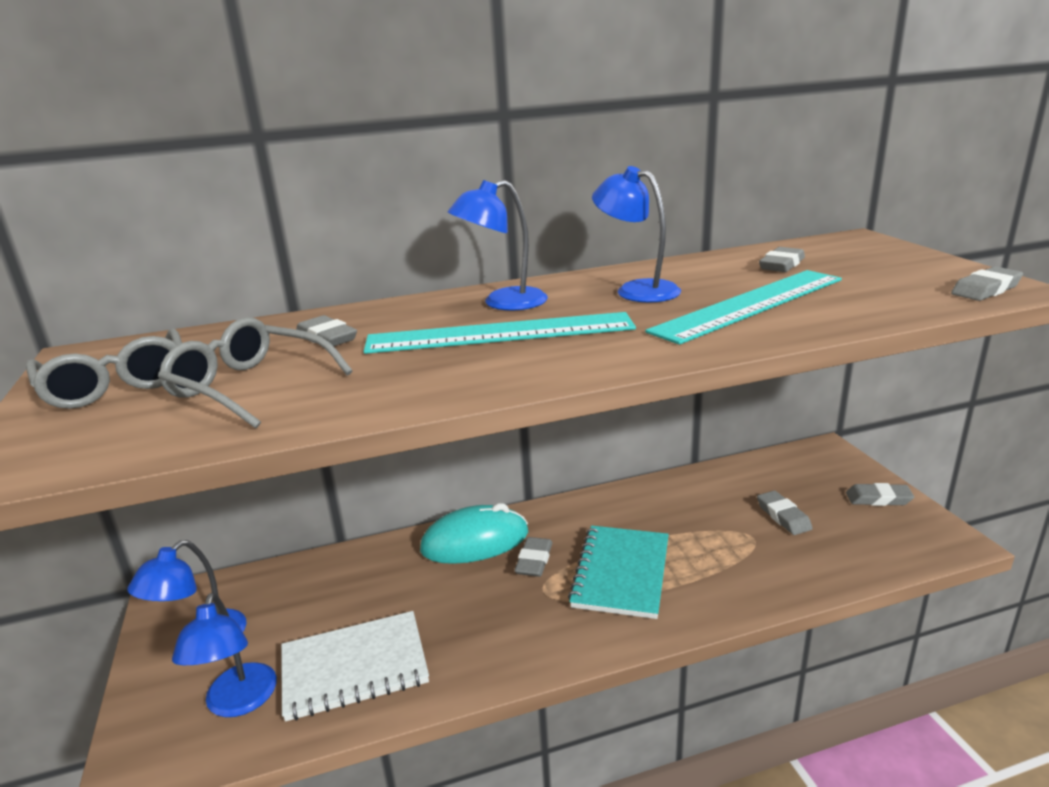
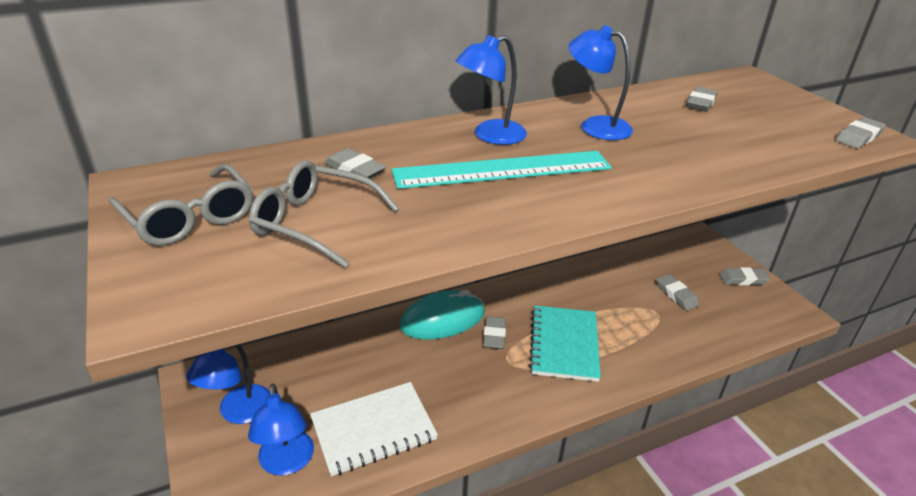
camera: 10 degrees left, 10 degrees up
turquoise ruler [645,270,842,345] -> none

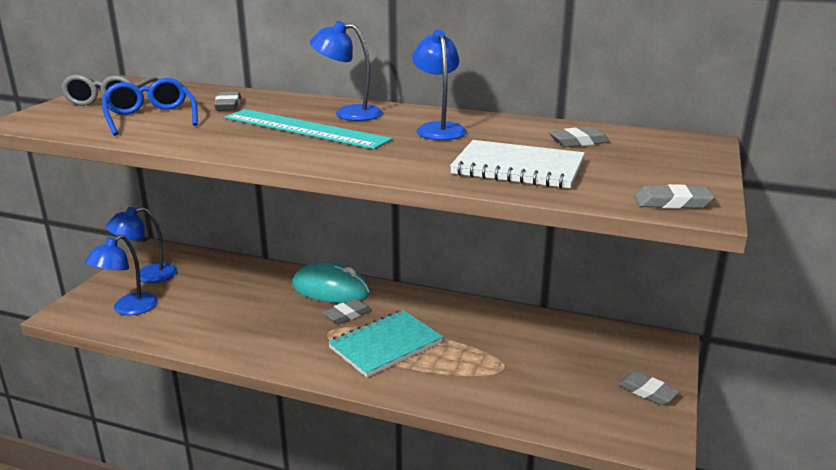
camera: 45 degrees right, 10 degrees down
grey glasses [249,160,399,268] -> blue glasses [102,78,198,136]
white notebook [310,382,438,476] -> white notebook moved to [450,140,585,189]
grey eraser [657,274,700,311] -> none

